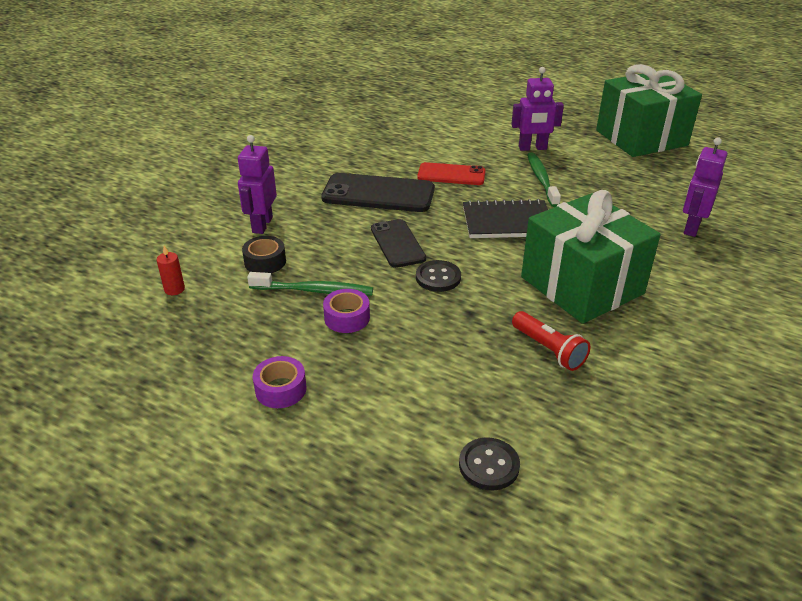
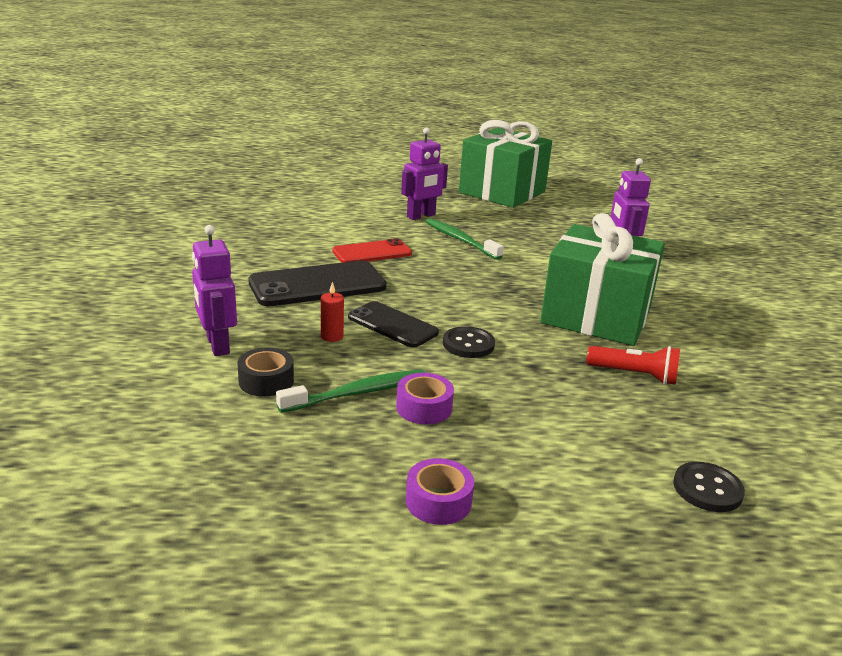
camera: 35 degrees left, 10 degrees down
red candle [156,246,185,295] -> red candle moved to [321,282,344,342]
black notebook [463,199,548,238] -> none

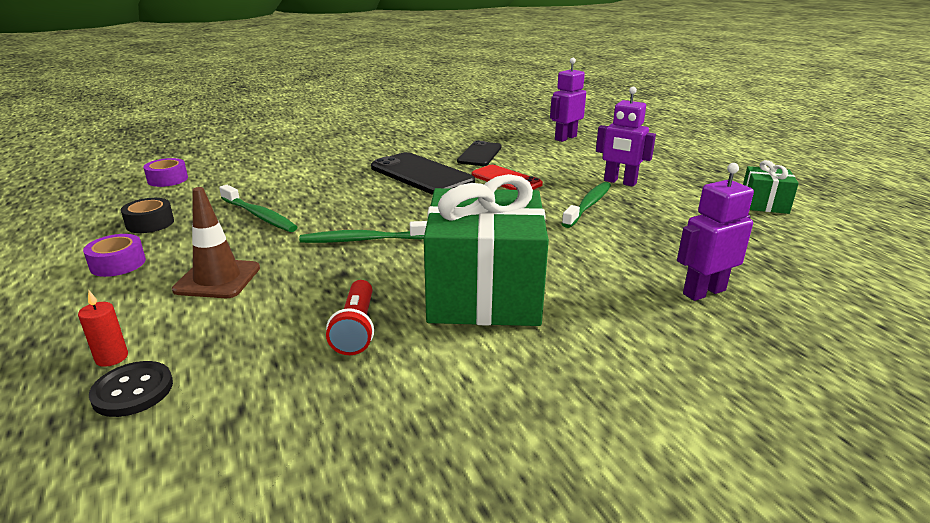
camera: 70 degrees right, 0 degrees up
purple robot [192,225,237,356] -> purple robot moved to [550,58,586,142]
black tape [238,348,294,397] -> black tape moved to [121,198,174,233]
red candle [321,282,344,342] -> red candle moved to [78,291,128,367]
black phone [348,301,439,348] -> black phone moved to [457,140,502,166]
purple tape [396,373,454,424] -> purple tape moved to [143,158,188,187]
black button [443,326,495,358] -> green toothbrush [299,221,427,243]
green gift [459,120,552,208] -> green gift [743,160,799,214], size x0.48
none -> brown traffic cone [172,187,260,298]

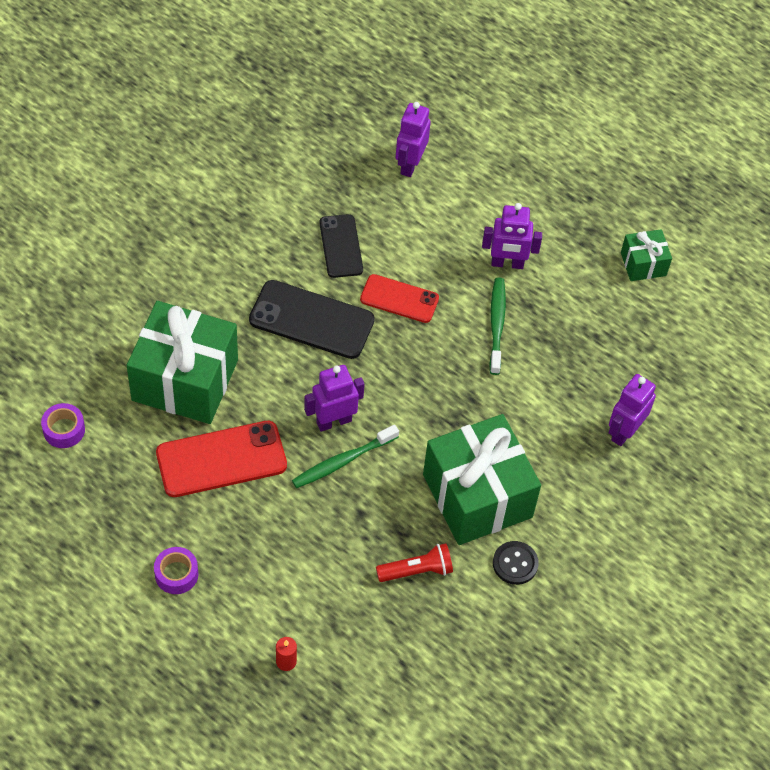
camera: 30 degrees left, 30 degrees up
black button [89,361,173,417] -> black button moved to [493,541,539,585]
black tape [121,198,174,233] -> none
brown traffic cone [172,187,260,298] -> none
green toothbrush [219,185,298,232] -> red phone [156,421,287,497]
red flashlight [326,280,374,355] -> red flashlight turned 75 degrees counterclockwise [376,543,453,582]
none -> green gift [127,301,238,424]
none -> purple robot [304,365,364,432]

